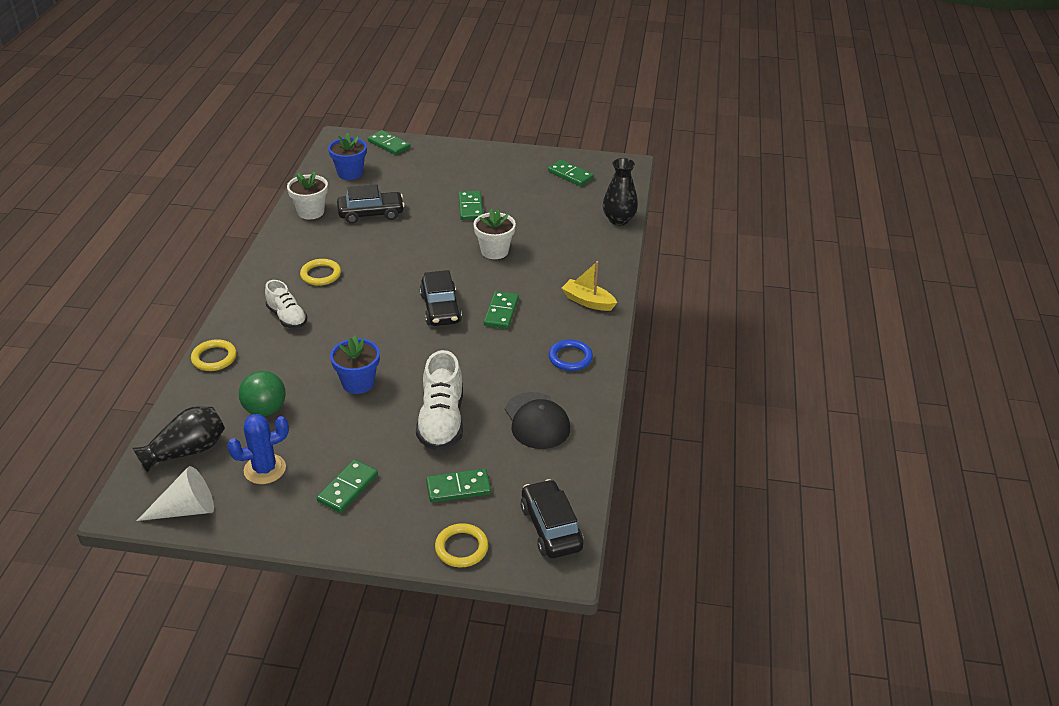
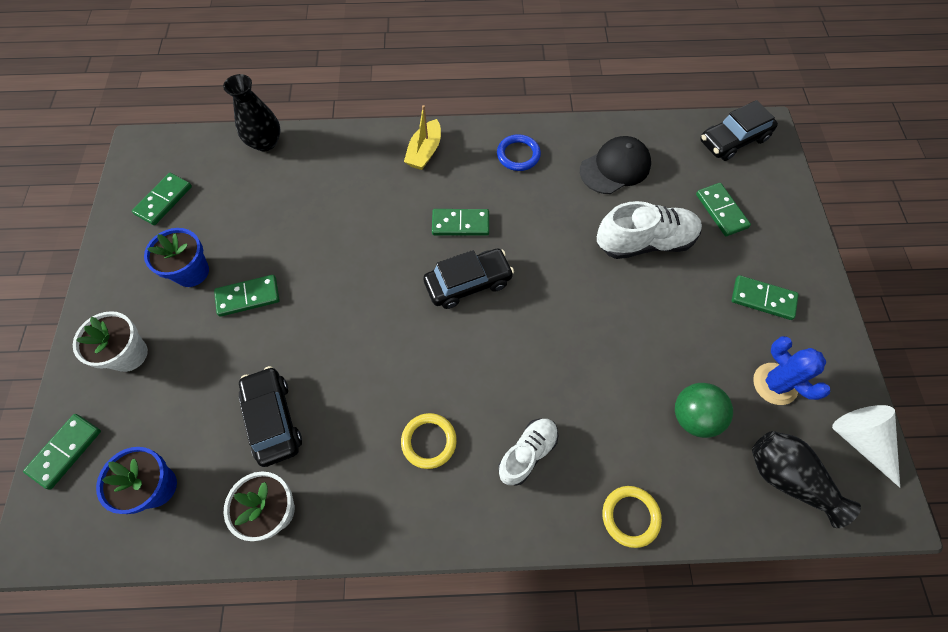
camera: 100 degrees left, 25 degrees up
blue flower pot [330,336,380,394] -> blue flower pot moved to [144,228,209,287]
yellow ring [435,523,488,567] -> none
white flower pot [474,208,516,259] -> white flower pot moved to [73,311,148,372]

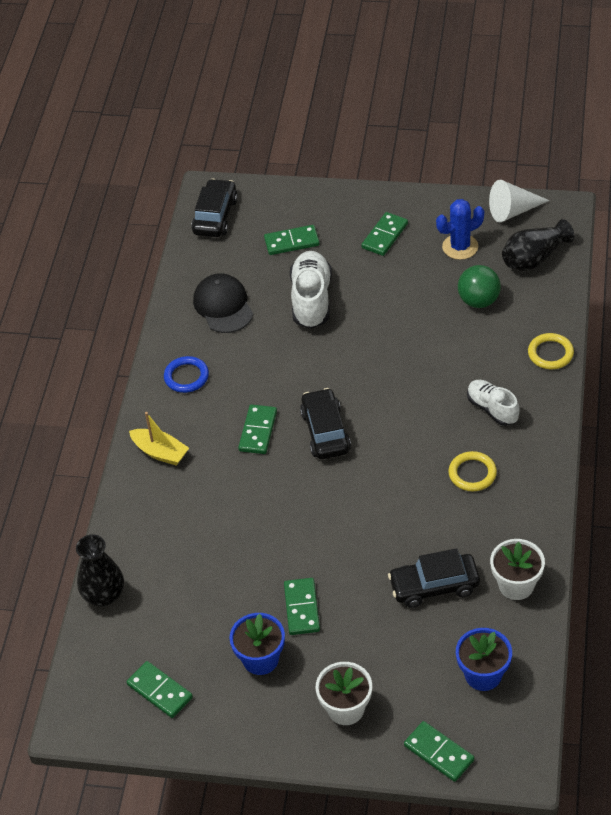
camera: 75 degrees left, 15 degrees down
black car [700,100,778,161] -> black car turned 150 degrees counterclockwise [191,179,238,237]

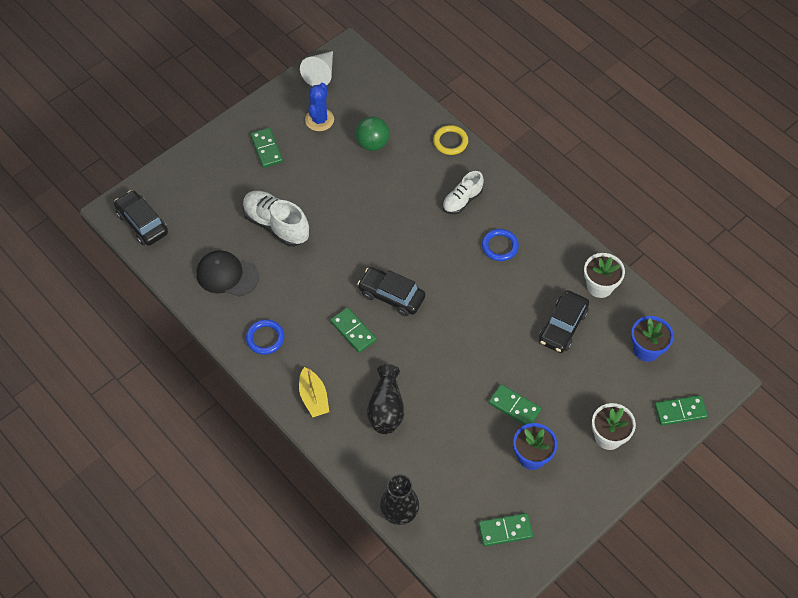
camera: 55 degrees left, 10 degrees up
yellow boat [129,412,189,466] -> yellow boat turned 90 degrees clockwise [299,367,329,417]
green domino [264,225,320,255] -> none
yellow ring [448,451,497,491] -> blue ring [482,229,519,261]
white shoe [467,380,520,426] -> white shoe turned 45 degrees counterclockwise [443,171,484,214]
black vase [502,219,574,271] -> black vase moved to [367,364,404,434]

